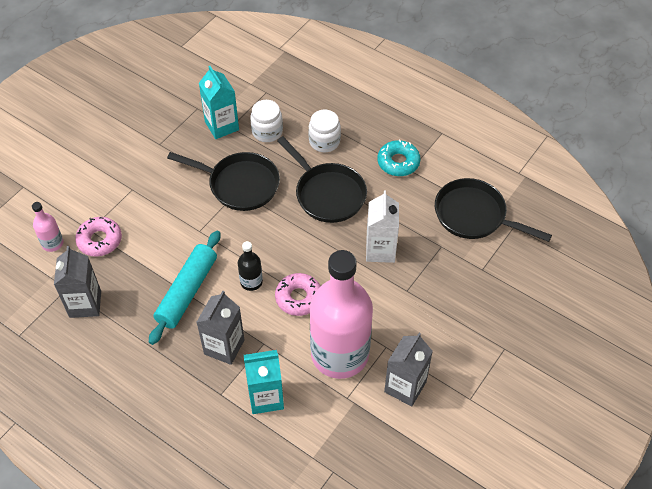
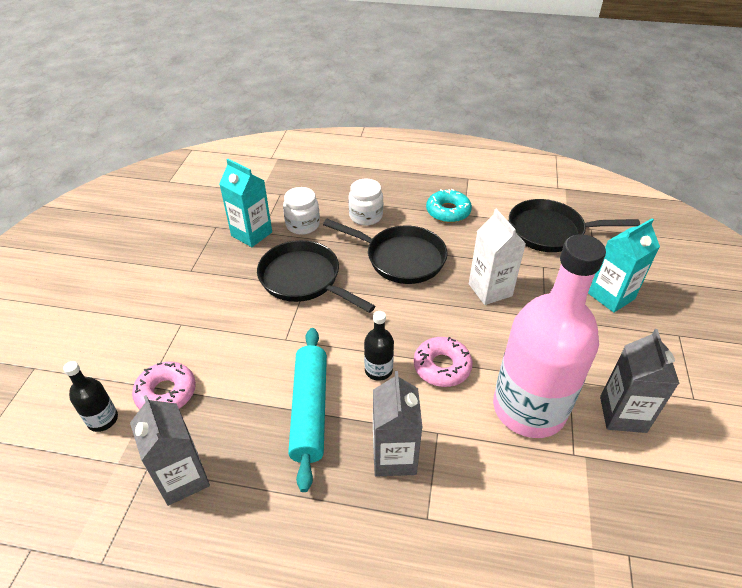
camera: 25 degrees left, 10 degrees down
pink bottle [32,202,64,252] -> black bottle [63,361,118,432]
black pan [167,152,280,211] -> black pan turned 135 degrees counterclockwise [257,240,375,313]
turquoise carton [244,350,284,414] -> turquoise carton moved to [588,218,660,313]

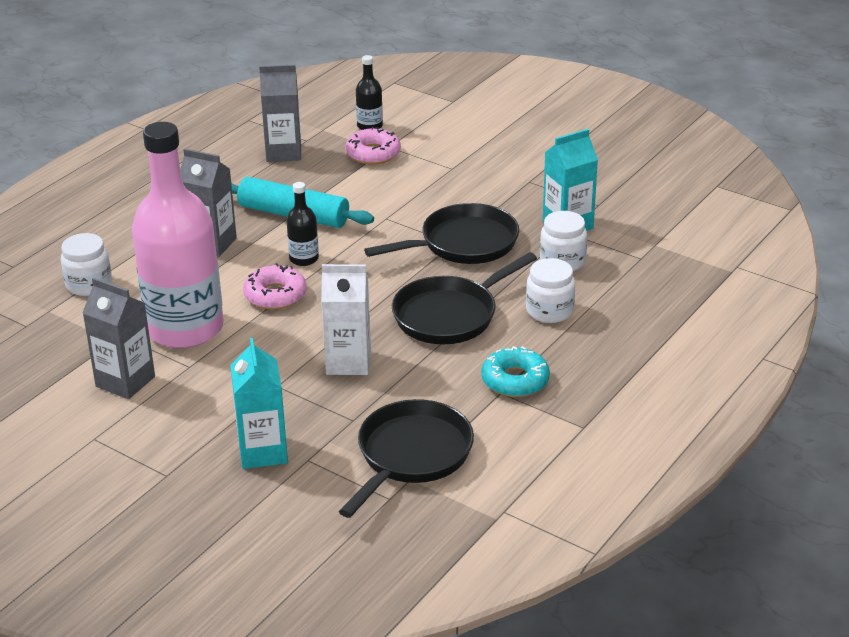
camera: 115 degrees right, 10 degrees down
none -> white jar [61,233,112,296]

